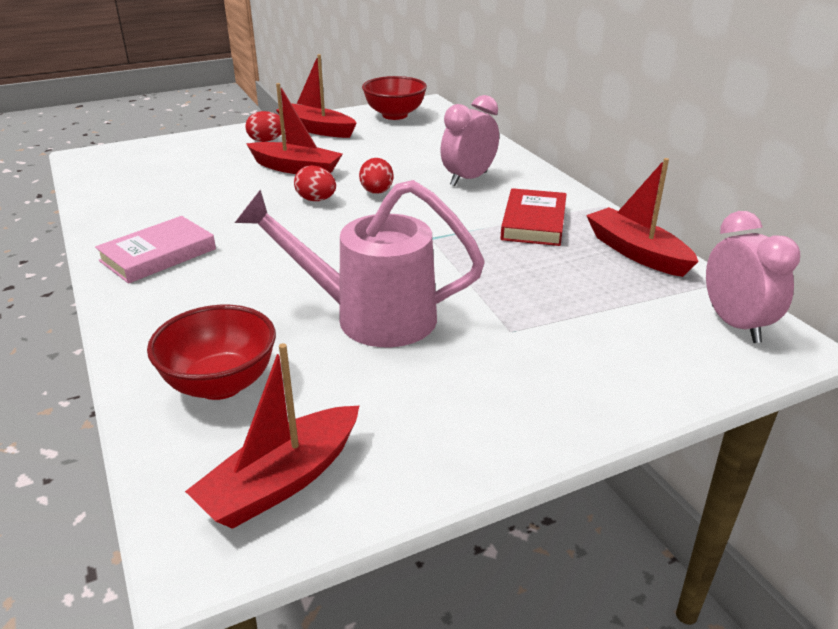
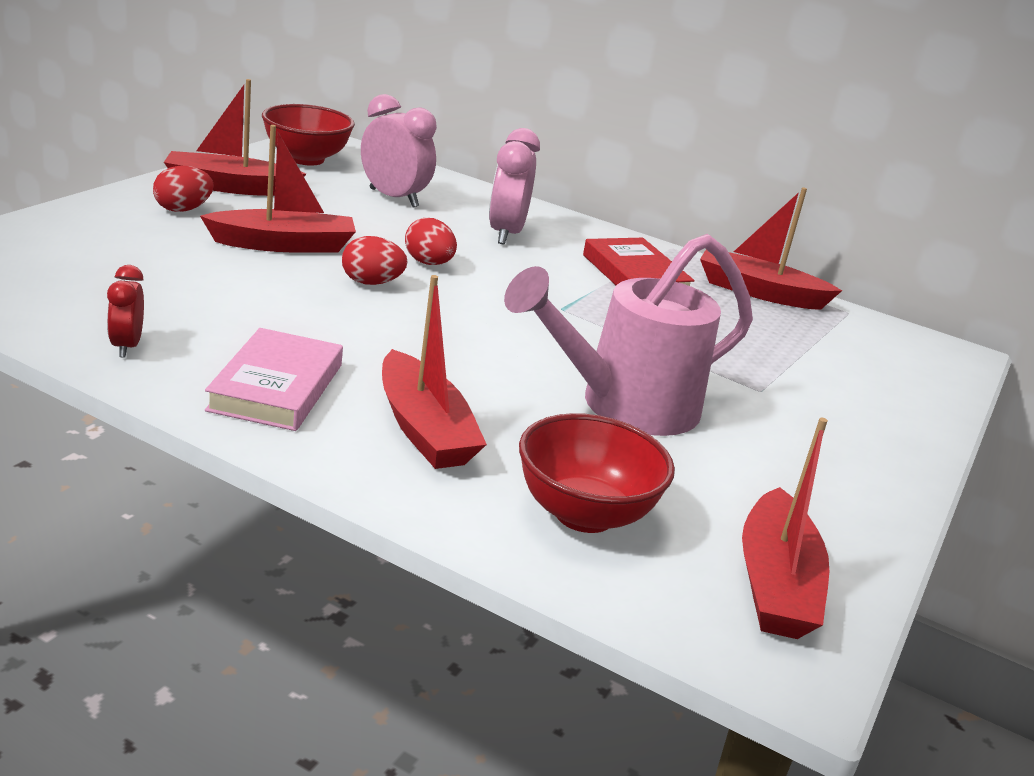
camera: 40 degrees left, 5 degrees down
pink clock [706,211,800,343] -> pink clock moved to [361,94,437,207]
none -> red clock [107,265,144,358]
none -> red boat [382,275,487,469]

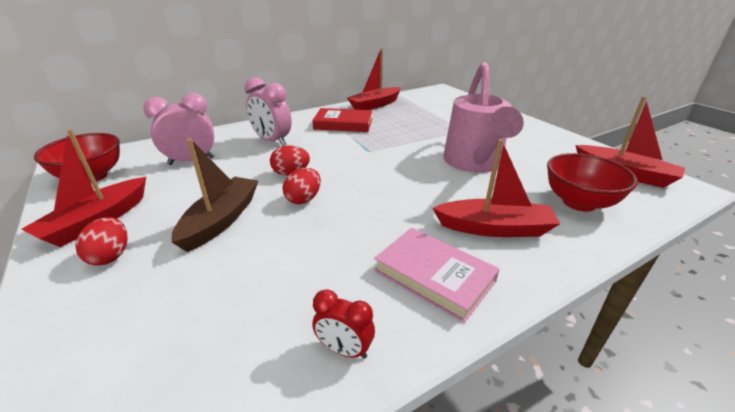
camera: 55 degrees left, 5 degrees up
red boat [200,125,356,253] -> brown boat [172,138,258,252]

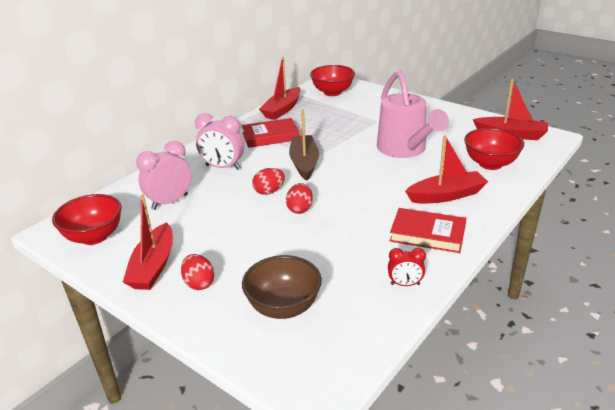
camera: 20 degrees left, 0 degrees up
brown boat [172,138,258,252] -> brown boat moved to [289,110,319,181]
pink book [374,228,500,323] -> red book [390,208,466,253]
none -> brown bowl [242,255,322,319]
none -> red bowl [310,65,355,96]

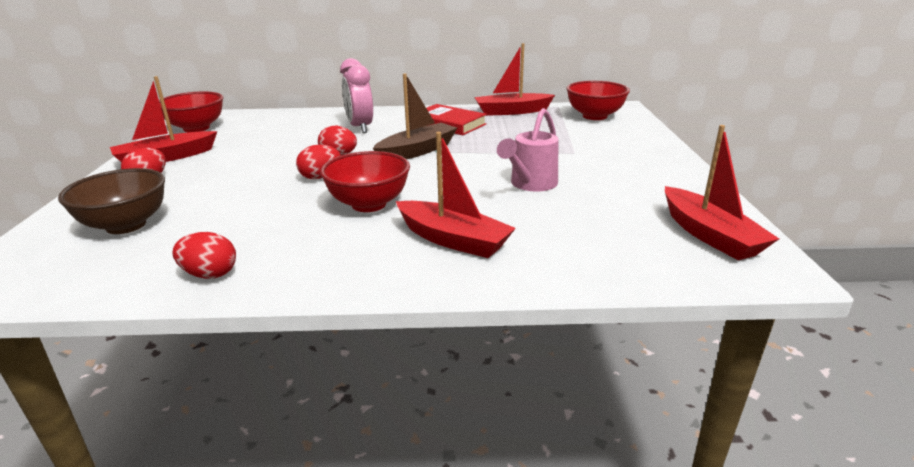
camera: 50 degrees right, 5 degrees down
pink clock [136,141,191,210] -> none
pink watering can [377,70,449,158] -> pink watering can [497,108,559,191], size x0.64
red clock [388,248,426,286] -> red egg [173,232,236,279]
red book [390,208,466,253] -> none
red bowl [464,128,524,170] -> red bowl moved to [320,151,410,212]

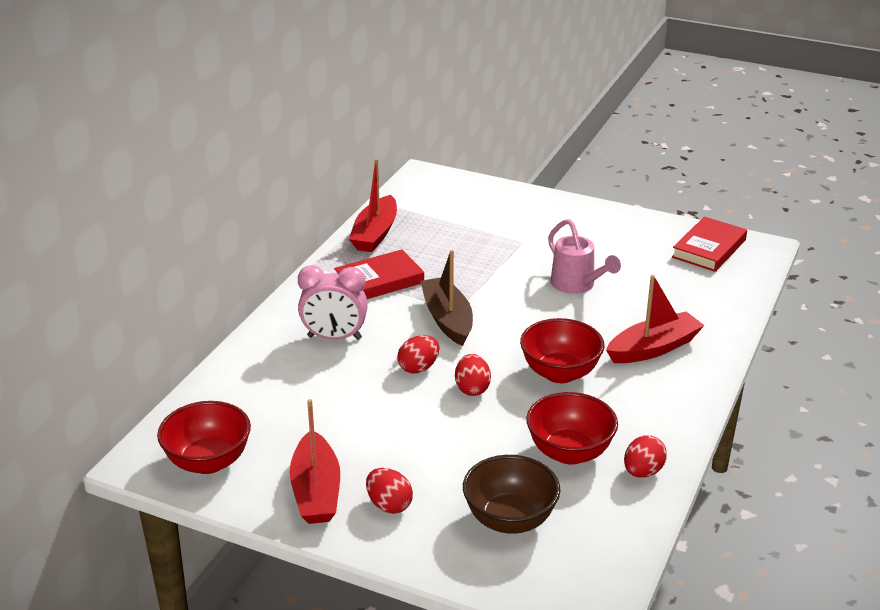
camera: 65 degrees left, 5 degrees up
red bowl [567,81,630,120] -> red bowl moved to [526,392,618,465]
red boat [665,125,779,260] -> red book [672,216,747,272]

